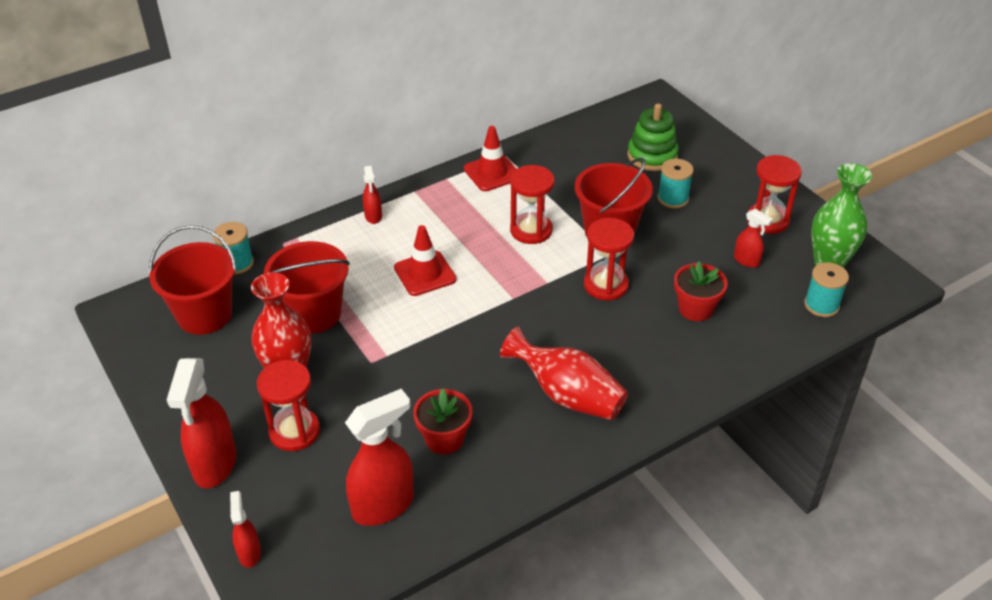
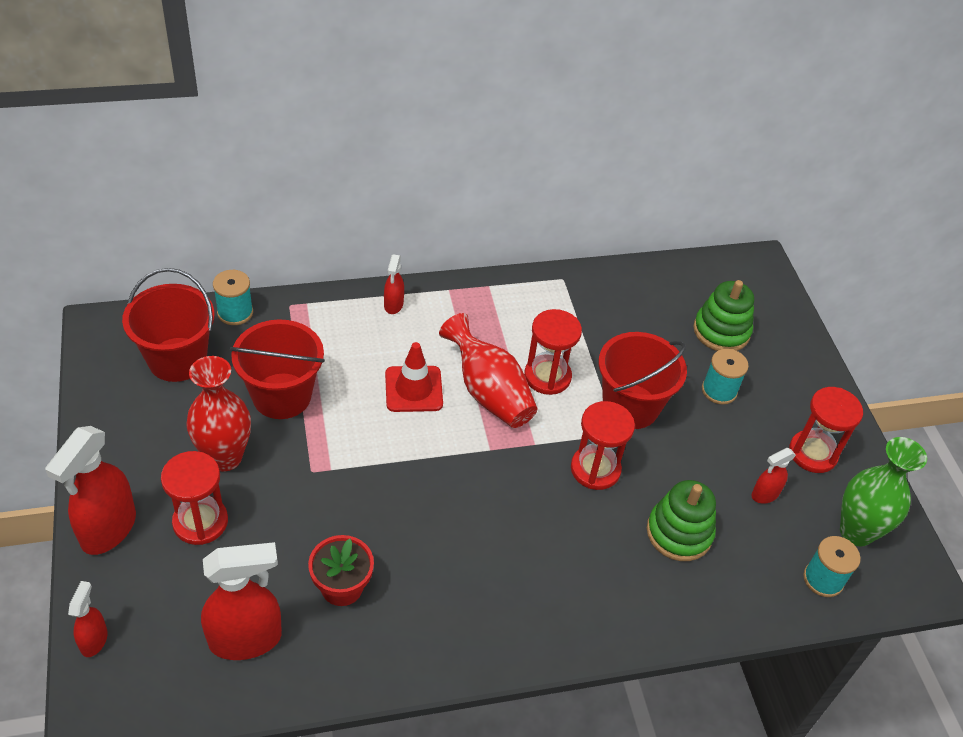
camera: 15 degrees right, 5 degrees up
red traffic cone [464,126,516,191] -> none
red vase [500,327,628,420] -> red vase moved to [439,313,537,428]
red flower pot [674,261,728,321] -> green stacking toy [647,480,716,561]
red spray bottle [734,209,773,268] -> red spray bottle turned 90 degrees clockwise [751,448,796,504]

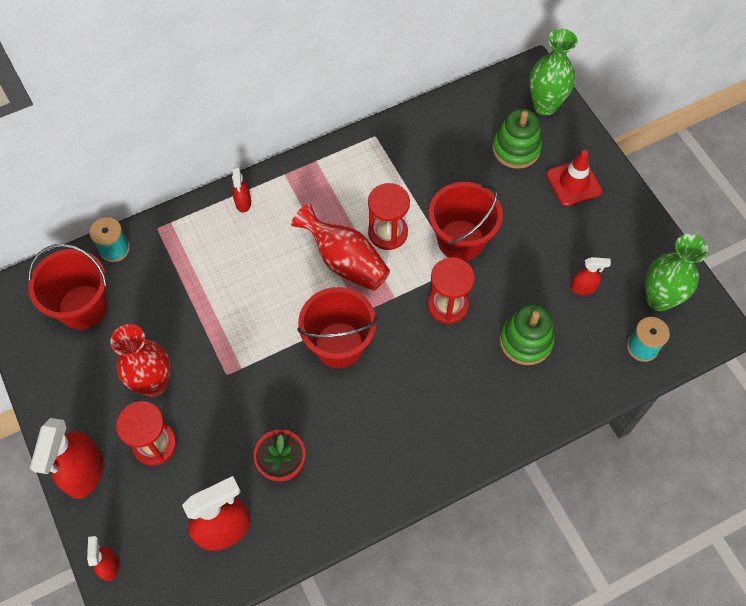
camera: 10 degrees left, 15 degrees up
red bucket [230,319,325,419] -> red bucket moved to [297,287,377,368]
red traffic cone [385,342,443,412] -> red traffic cone moved to [546,150,602,206]
turquoise spool [702,349,749,405] -> none
red spray bottle [751,448,796,504] -> red spray bottle turned 135 degrees counterclockwise [570,257,611,295]
red hourglass [789,387,863,473] -> none
none -> green vase [529,29,578,115]

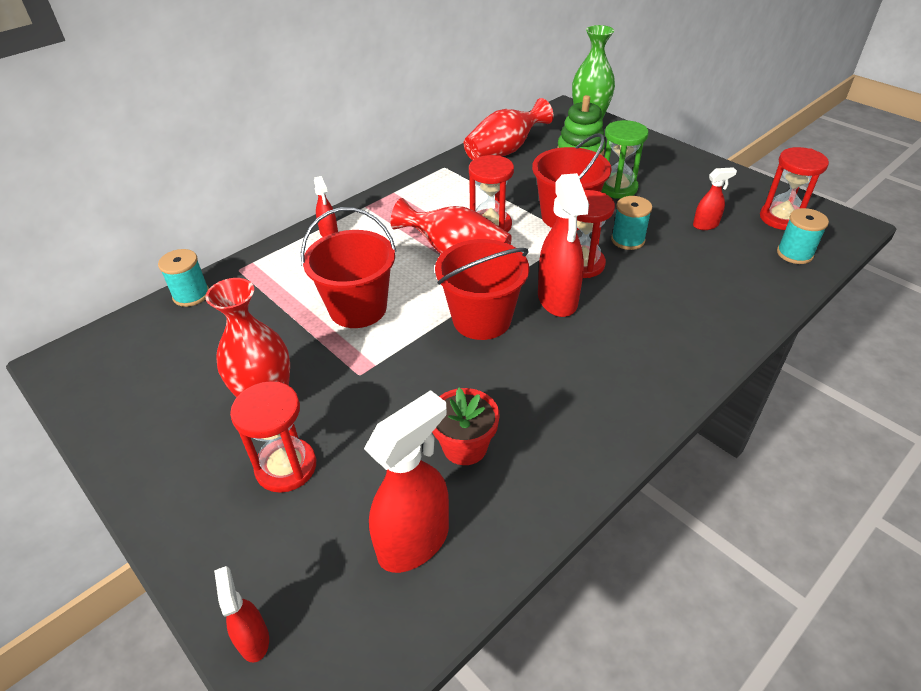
camera: 15 degrees left, 20 degrees down
red bucket [28,244,108,329] -> red bucket moved to [301,207,396,328]
red spray bottle [30,418,103,499] -> red spray bottle moved to [538,173,589,317]
green stacking toy [500,304,555,365] -> none
red traffic cone [546,150,602,206] -> none
green vase [645,234,709,311] -> red hourglass [760,147,829,230]
none -> red vase [464,98,554,160]
none -> green hourglass [601,120,649,199]
none -> turquoise spool [611,196,652,250]

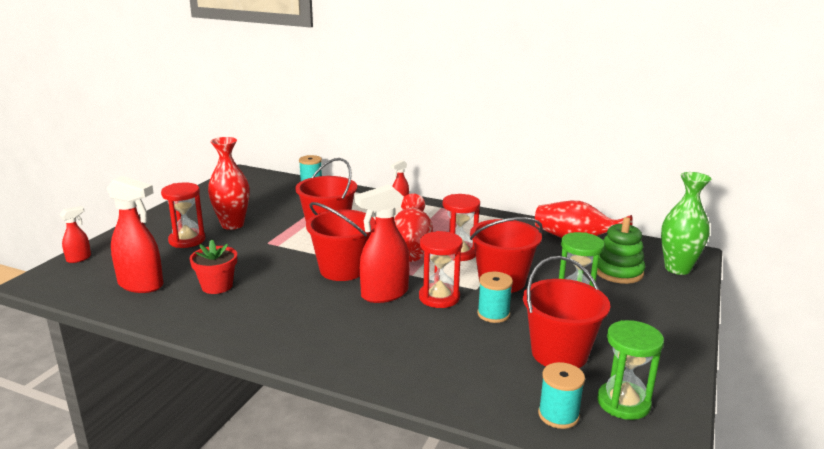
camera: 65 degrees right, 20 degrees down
red spray bottle [693,167,737,230] -> red bucket [523,256,610,368]
red hourglass [760,147,829,230] -> green hourglass [597,320,664,420]

